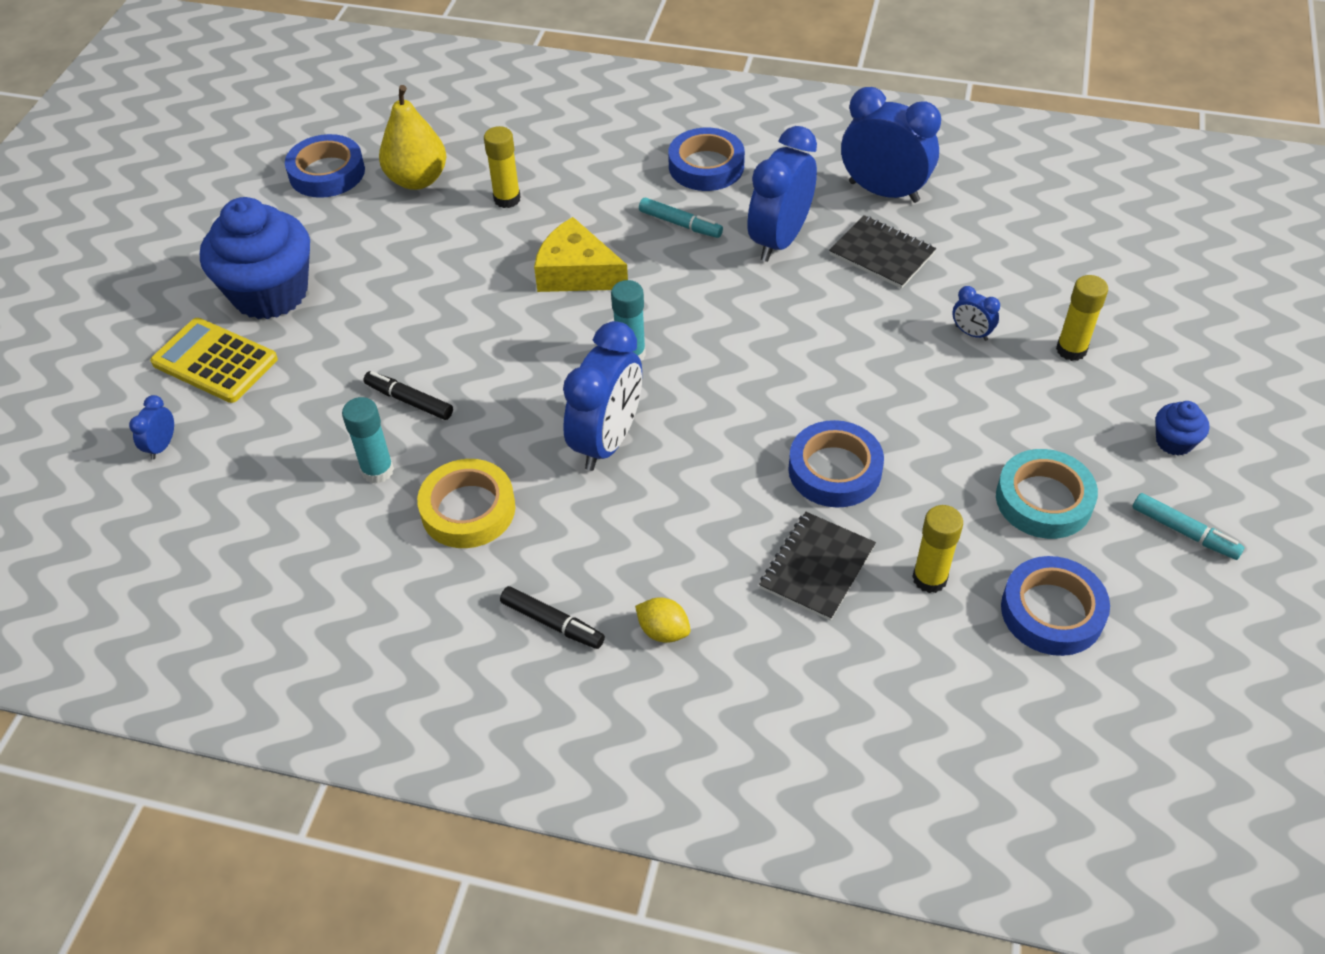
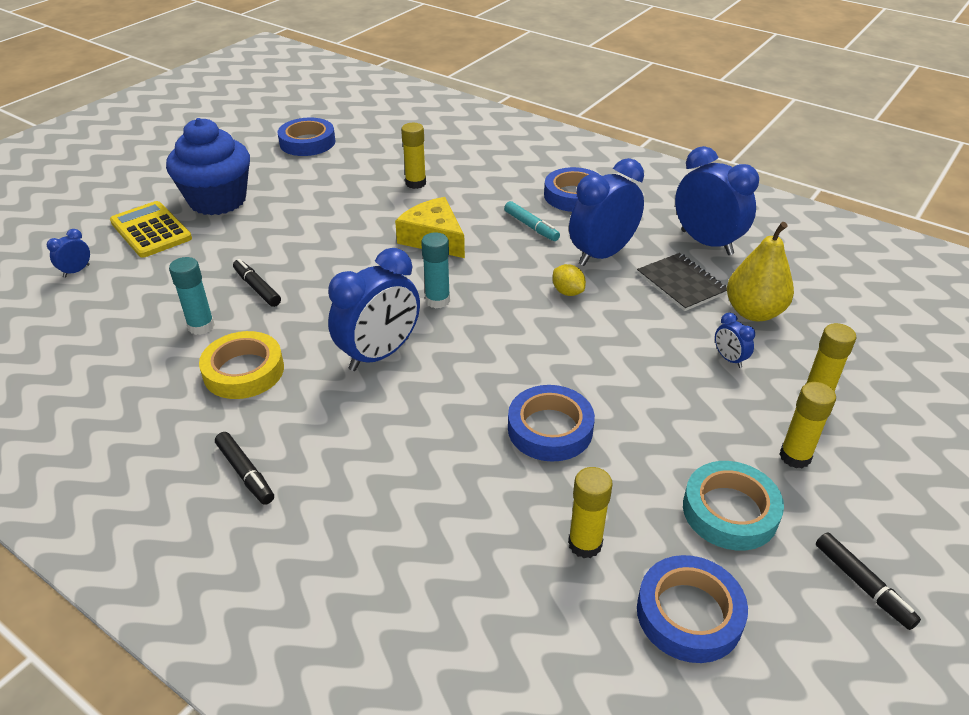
camera: 20 degrees right, 10 degrees down
yellow pear [379,85,446,190] -> yellow pear moved to [727,222,794,321]
yellow lemon [635,597,691,643] -> yellow lemon moved to [552,264,586,296]
black notebook [759,512,876,621] -> none
turquoise marker [1132,493,1245,560] -> black marker [816,532,921,630]
blue cupcake [1156,401,1209,456] -> none
none -> yellow glue stick [779,382,836,468]

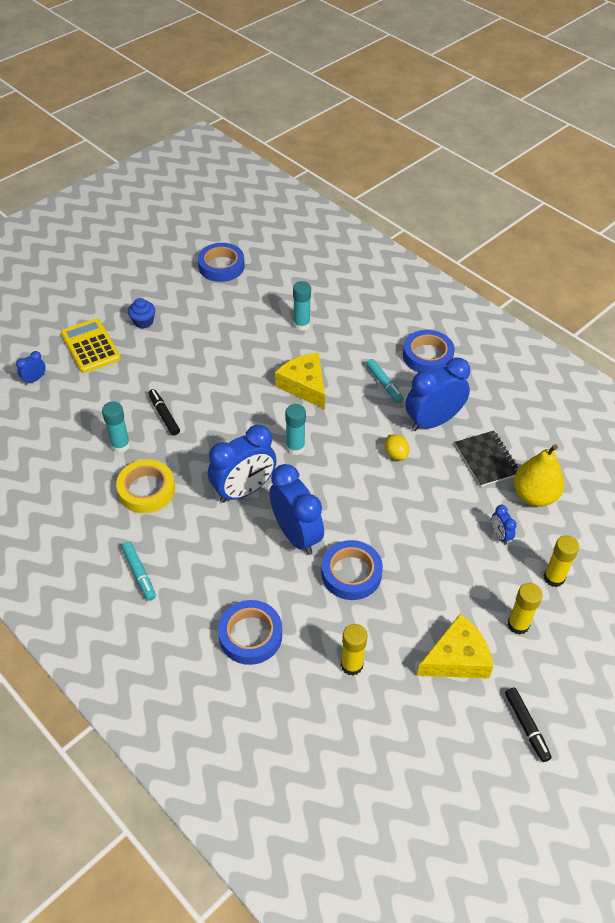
camera: 10 degrees right, 10 degrees up
blue cupcake [166,118,250,215] -> blue cupcake [128,298,155,328], size x0.43
black marker [215,432,274,505] -> turquoise marker [121,542,156,601]
yellow glue stick [401,123,426,189] -> turquoise glue stick [293,281,311,331]
blue tape [637,555,748,663] -> blue tape moved to [218,600,282,665]
blue clock [675,146,759,255] -> blue clock moved to [269,464,324,555]
turquoise tape [683,461,784,551] -> yellow cheese [417,614,494,678]

